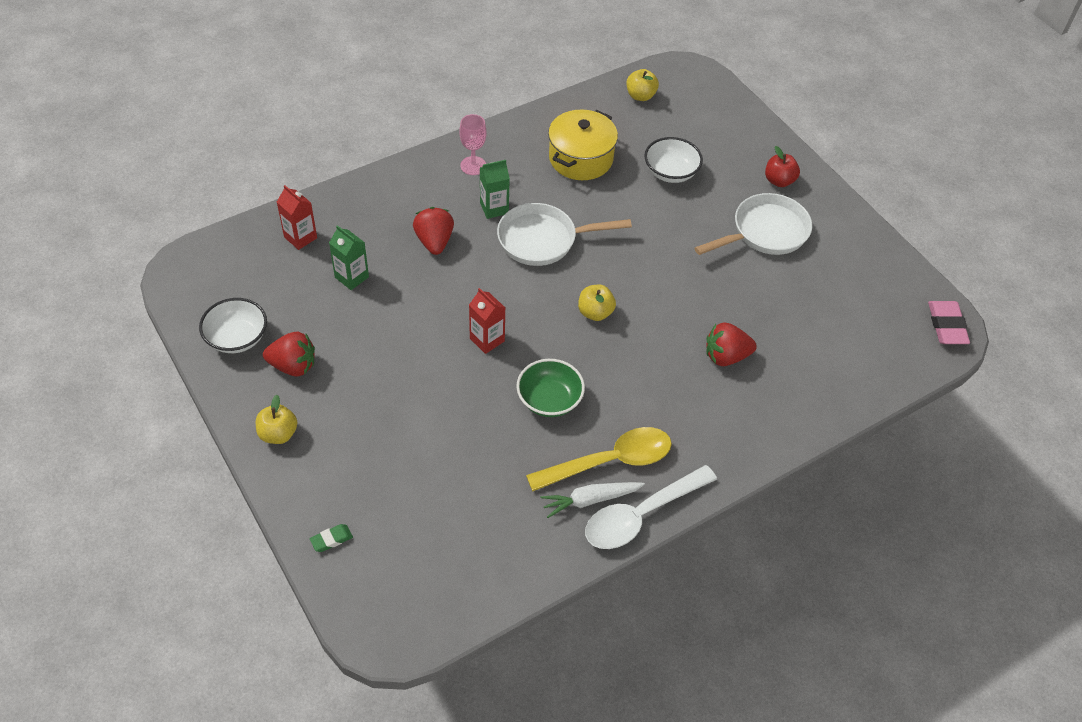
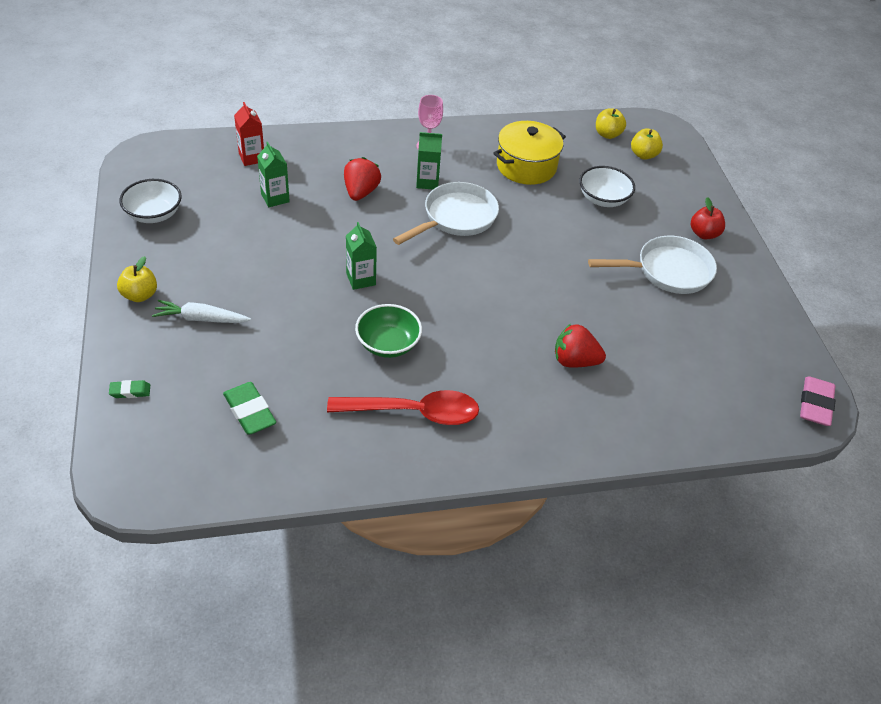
camera: 20 degrees right, 5 degrees down
red strawberry [263,332,315,377] -> none
red carton [469,288,505,354] -> green carton [346,222,377,290]
white pan [497,203,632,266] -> white pan turned 120 degrees clockwise [393,182,499,245]
yellow spoon [526,427,672,491] -> red spoon [327,390,479,425]
white carrot [540,482,645,518] -> white carrot moved to [152,300,251,323]
yellow apple [578,285,616,321] -> yellow apple moved to [631,128,663,160]
white spoon [585,465,717,549] -> none
none -> green eraser [223,382,276,435]

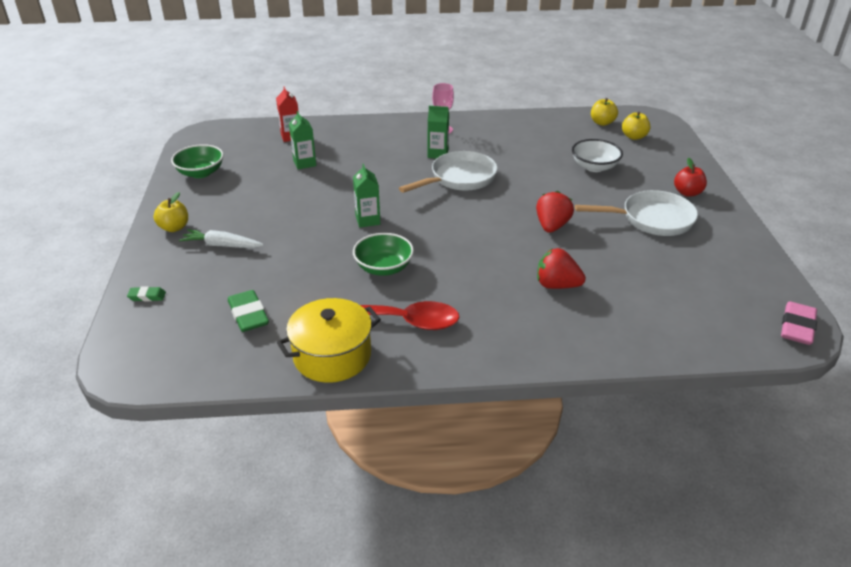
camera: 10 degrees right, 10 degrees down
white bowl [119,179,182,223] -> green bowl [171,144,224,178]
red strawberry [344,157,381,201] -> red strawberry moved to [536,191,574,233]
yellow pot [493,121,566,185] -> yellow pot moved to [277,298,381,383]

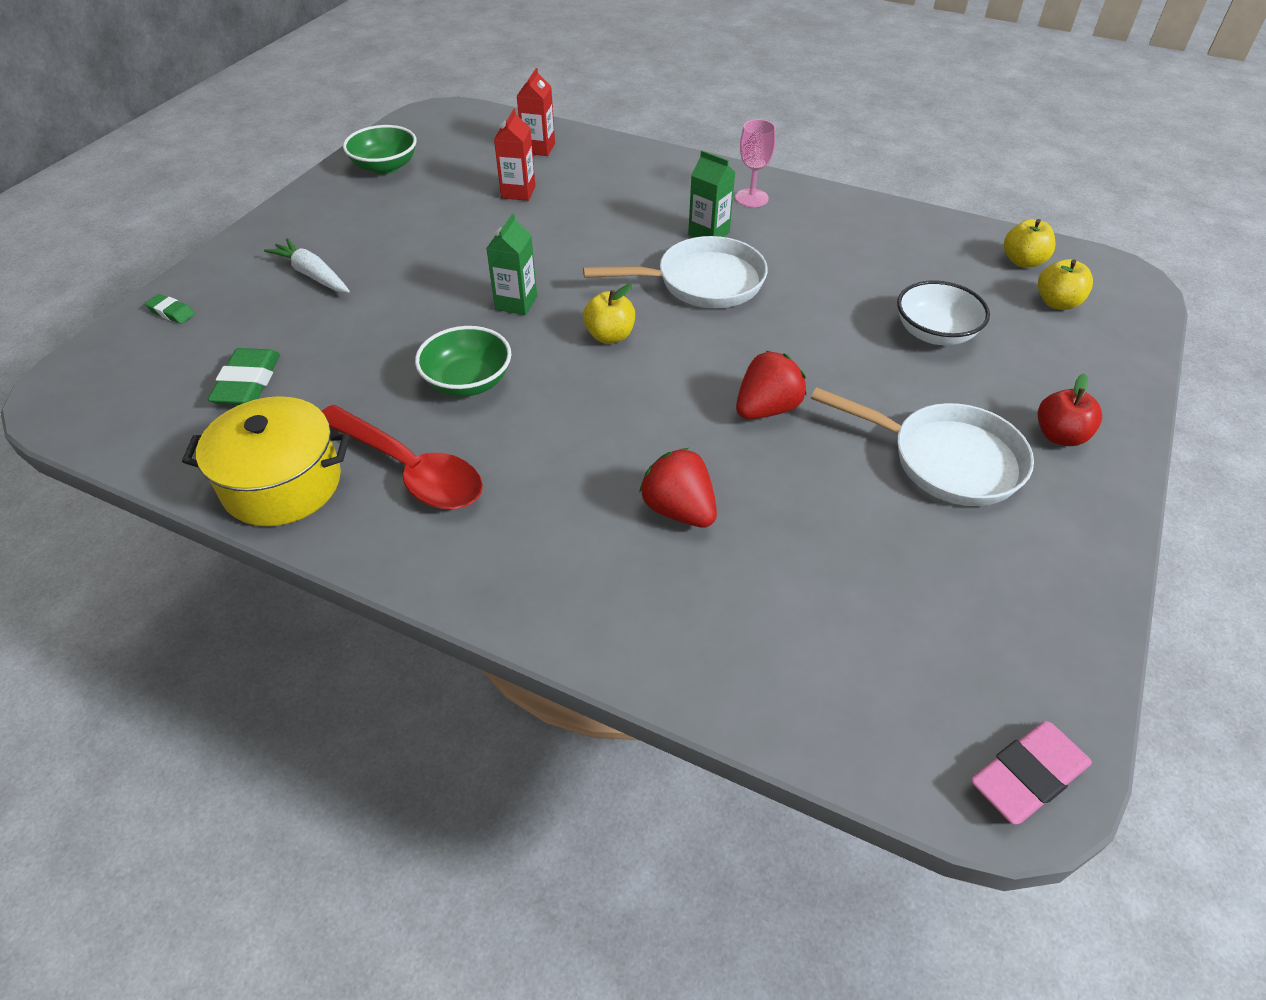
camera: 30 degrees right, 10 degrees up
yellow apple [154,192,188,232] -> yellow apple moved to [583,284,635,344]
green carton [289,111,316,169] -> red carton [494,109,535,201]

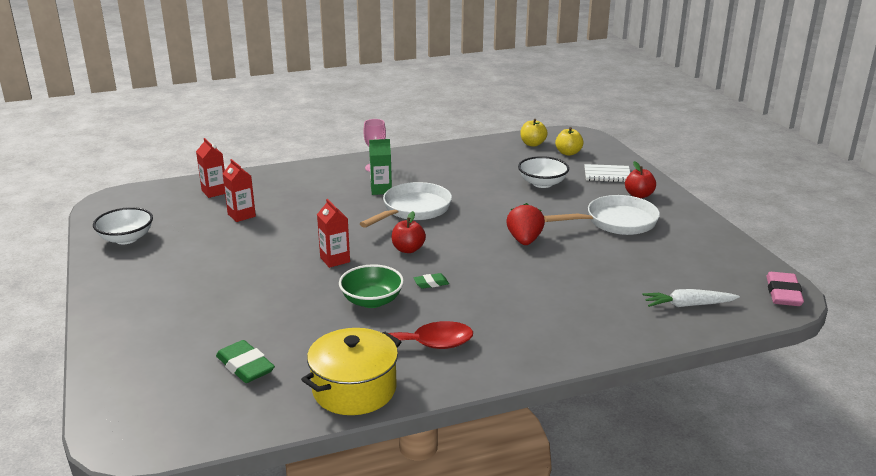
camera: 45 degrees left, 20 degrees down
green eraser [145,294,195,324] -> green eraser moved to [414,273,449,289]
white carrot [264,238,350,293] -> white carrot moved to [643,289,740,307]
green bowl [343,125,417,174] -> white bowl [93,207,153,244]
green carton [486,213,537,315] -> red carton [317,199,350,268]
yellow apple [583,284,635,344] -> red apple [392,211,426,253]
red strawberry [639,448,717,527] -> none
none -> white notebook [584,164,630,182]

